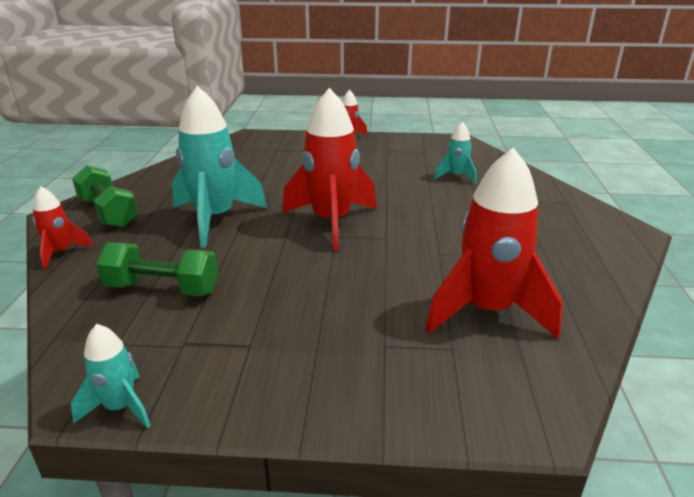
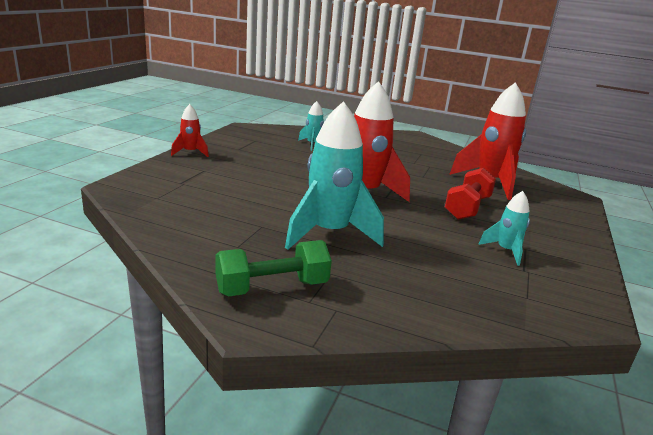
camera: 75 degrees left, 5 degrees down
red rocket [33,186,93,270] -> none
turquoise rocket [71,324,151,429] -> turquoise rocket moved to [478,191,530,266]
green dumbbell [96,243,218,296] -> none
none -> red dumbbell [445,168,496,220]

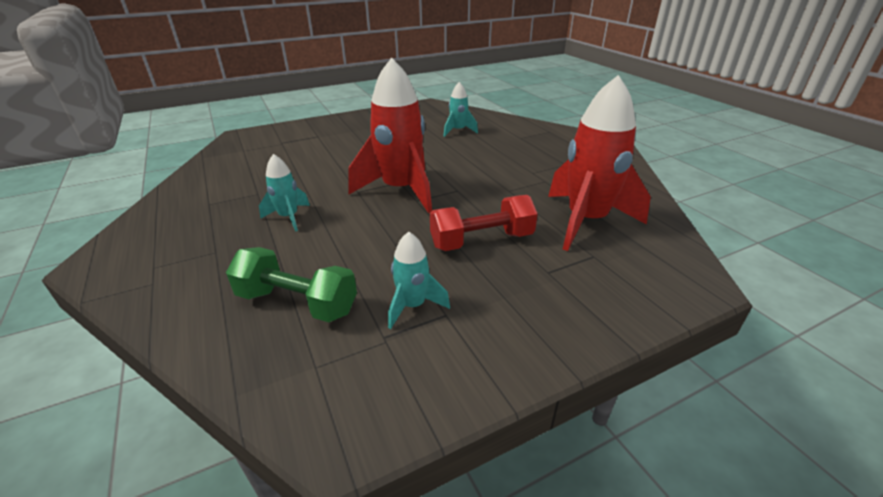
camera: 45 degrees right, 10 degrees up
red rocket [171,104,209,157] -> none
green dumbbell [215,240,332,296] -> green dumbbell moved to [226,247,357,322]
turquoise rocket [285,101,384,250] -> turquoise rocket [259,154,310,232], size x0.50

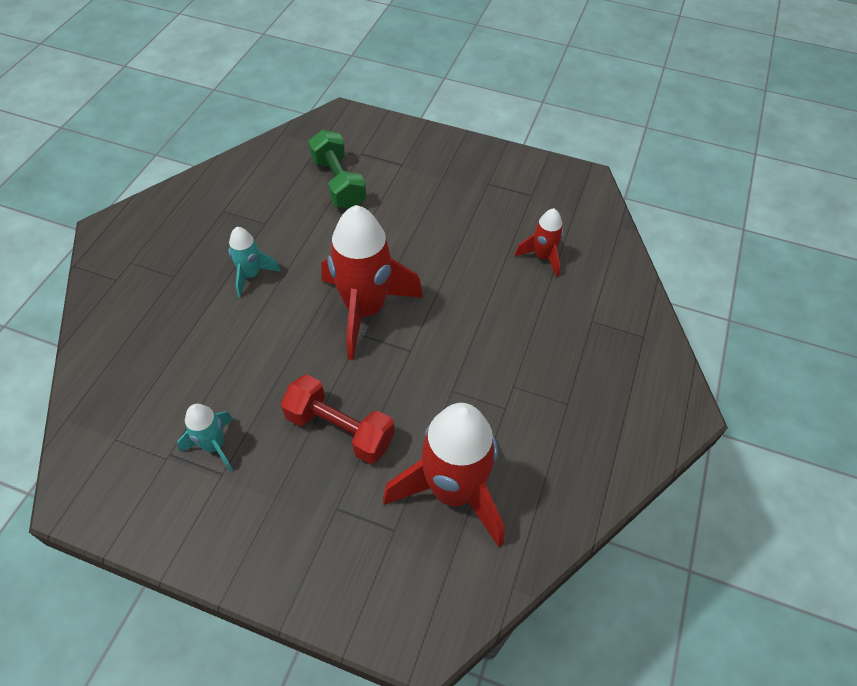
camera: 45 degrees right, 20 degrees up
green dumbbell [226,247,357,322] -> green dumbbell moved to [308,129,366,209]
turquoise rocket [444,82,478,137] -> red rocket [515,208,563,277]

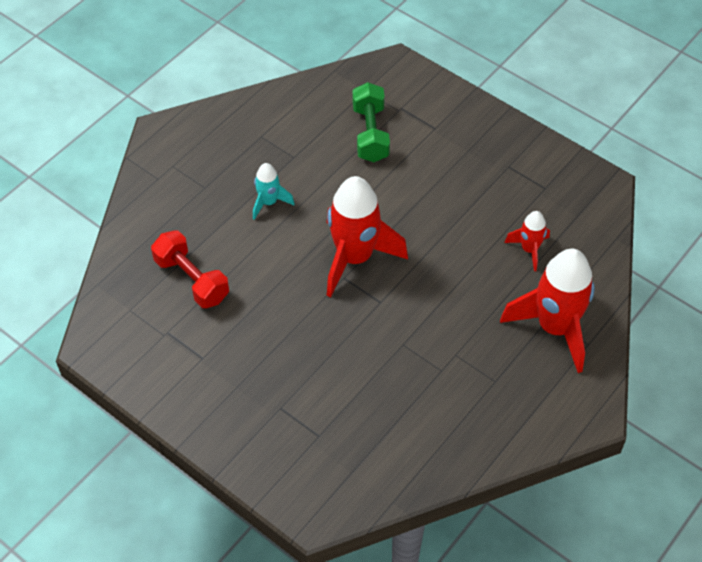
camera: 20 degrees right, 0 degrees up
turquoise rocket [177,404,233,472] -> none
red dumbbell [281,375,395,464] -> red dumbbell moved to [151,231,229,308]
red rocket [383,403,504,547] -> red rocket moved to [500,249,595,373]

